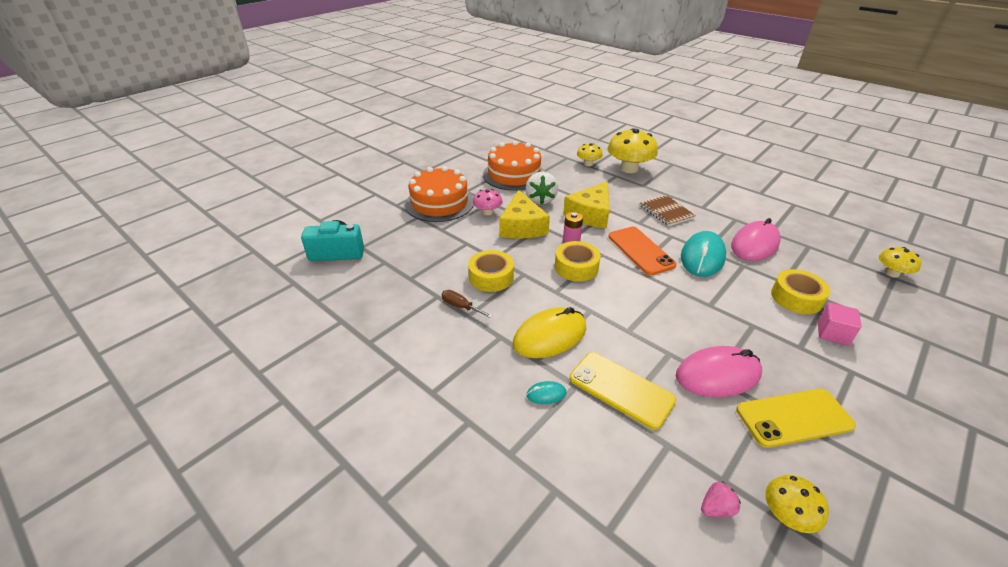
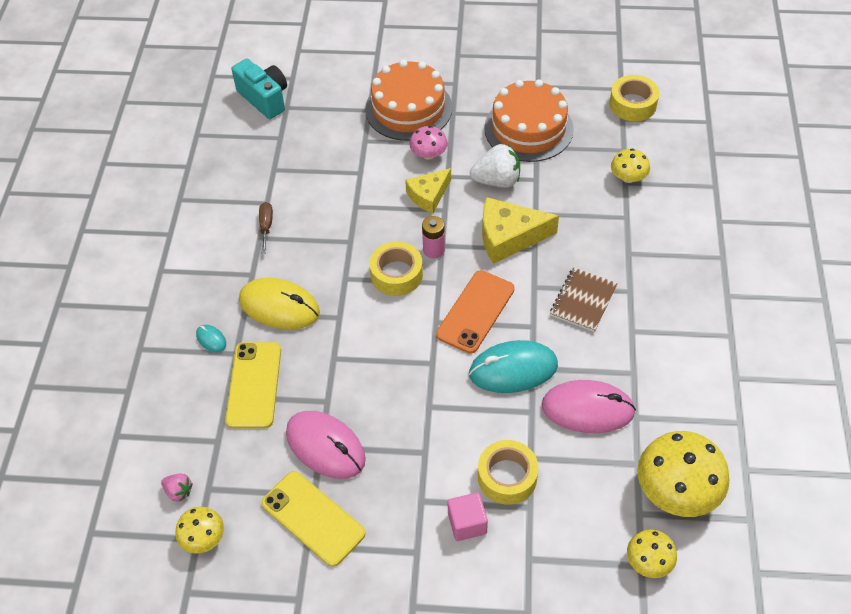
camera: 55 degrees right, 15 degrees up
yellow tape [468,250,514,292] -> yellow tape moved to [610,75,659,122]
yellow cheese [499,190,550,239] -> yellow cheese [405,168,451,213], size x0.66
white strawberry [526,172,558,204] -> white strawberry turned 150 degrees counterclockwise [470,144,520,188]
yellow mushroom [607,128,658,173] -> yellow mushroom moved to [637,431,729,517]

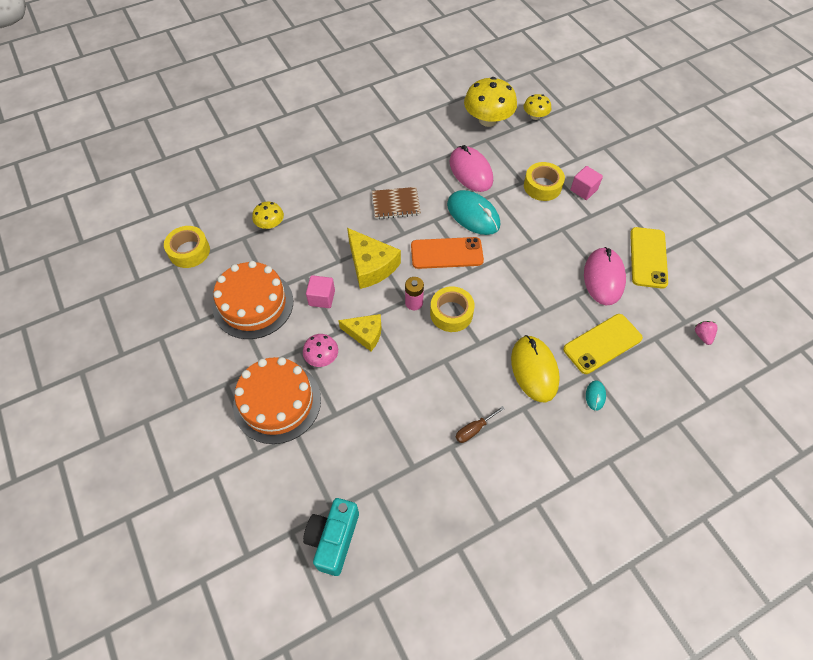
camera: 125 degrees left, 5 degrees up
yellow mushroom [175,507,224,554] -> none
white strawberry [470,144,520,188] -> pink cube [306,275,335,308]

